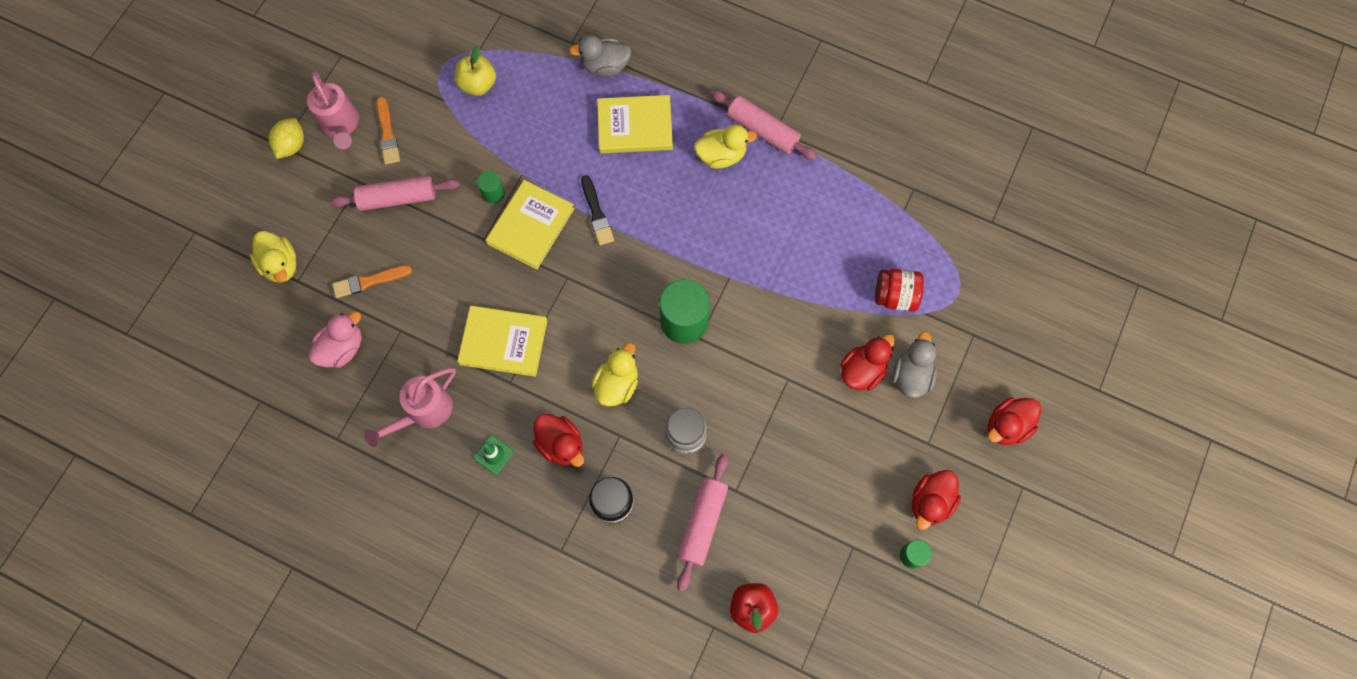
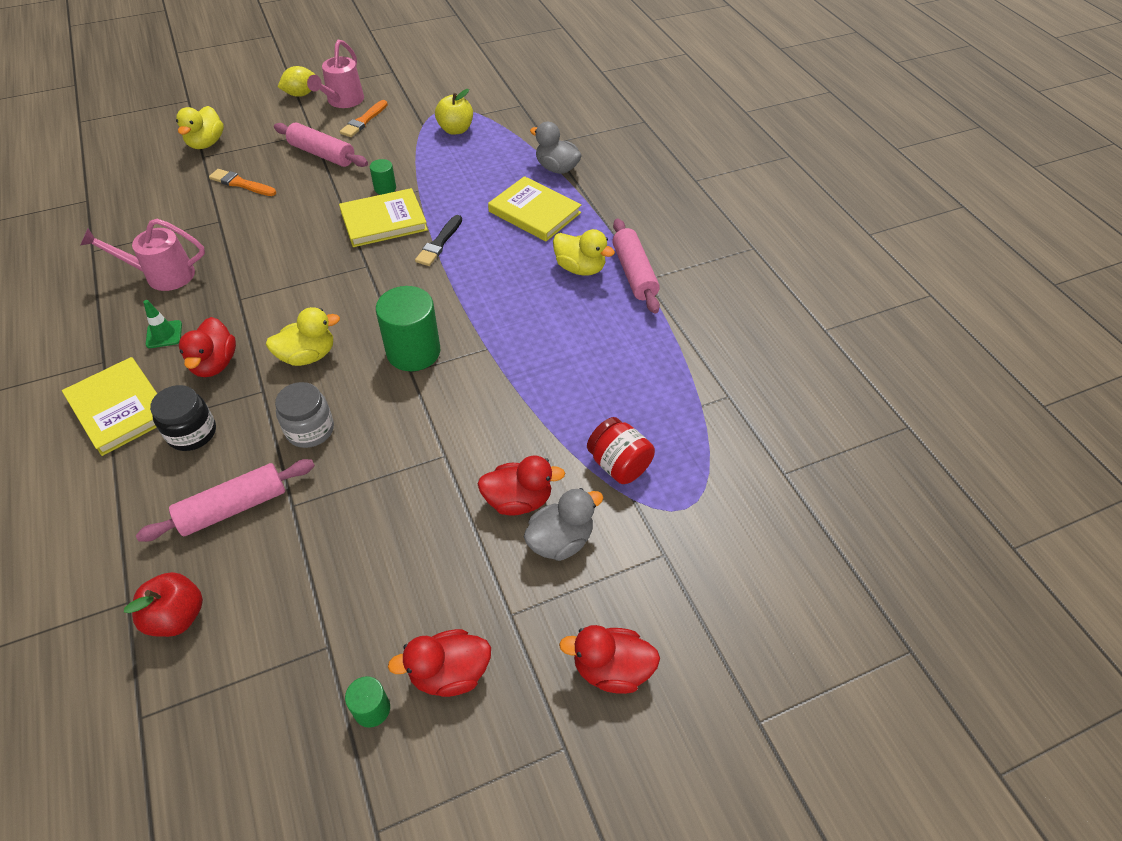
camera: 40 degrees right, 20 degrees down
pink duck [309,311,362,368] -> none
yellow book [457,306,547,377] -> yellow book moved to [62,357,157,456]

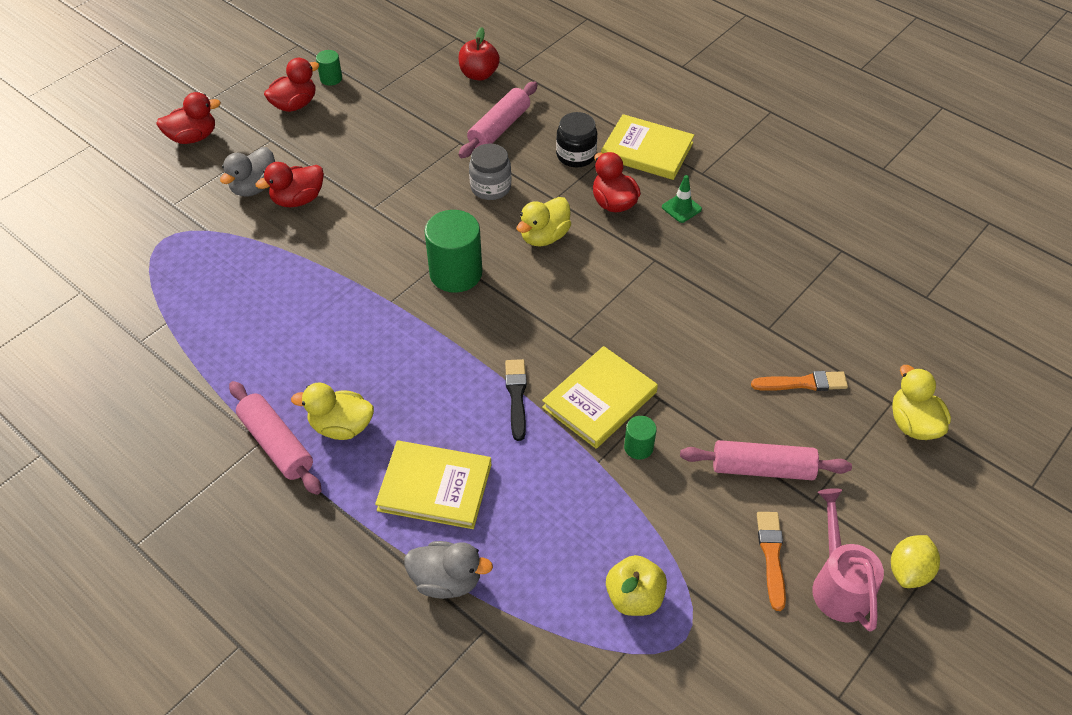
camera: 155 degrees right, 0 degrees up
pink watering can [80,219,205,291] -> none
red jar [587,417,655,484] -> none

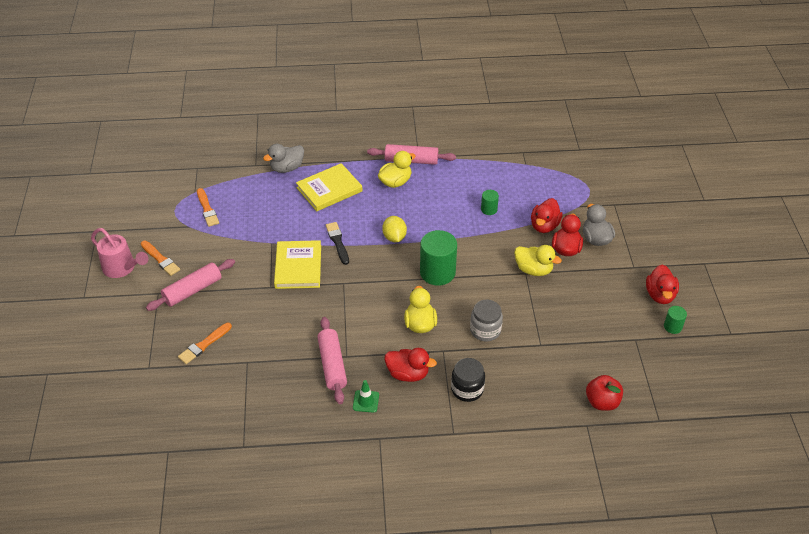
camera: 135 degrees right, 5 degrees down
red duck [156,92,221,144] -> red duck moved to [531,198,563,233]
pink rolling pin [459,81,537,158] -> pink rolling pin moved to [317,317,347,404]
black brush [505,359,527,441] -> black brush turned 150 degrees counterclockwise [326,222,349,265]
yellow book [601,114,694,180] -> none
yellow apple [606,555,667,616] -> orange brush [197,188,219,227]
green cylinder [624,416,657,459] -> green cylinder moved to [481,190,499,215]
yellow lemon [891,535,940,588] -> yellow lemon moved to [382,216,407,242]
yellow duck [892,365,951,440] -> yellow duck moved to [514,245,562,276]

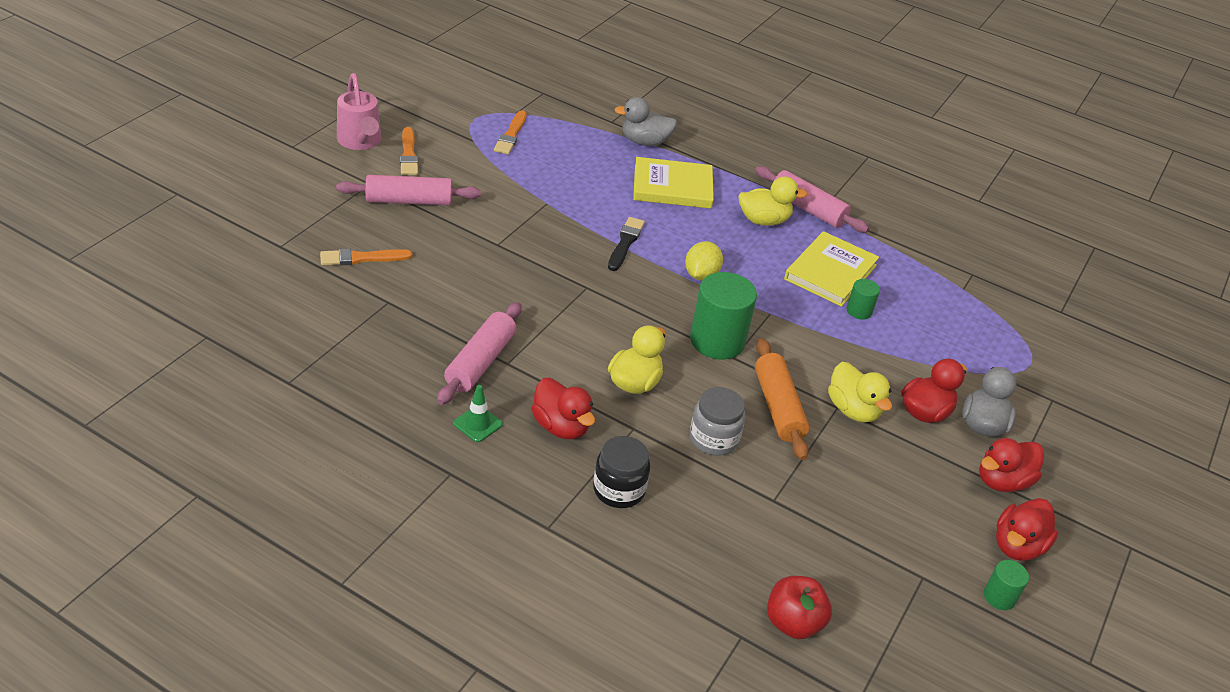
camera: 30 degrees right, 5 degrees down
yellow book [274,240,321,289] -> yellow book moved to [784,231,879,307]
red duck [531,198,563,233] -> red duck moved to [979,438,1044,492]
none -> orange rolling pin [755,338,809,460]

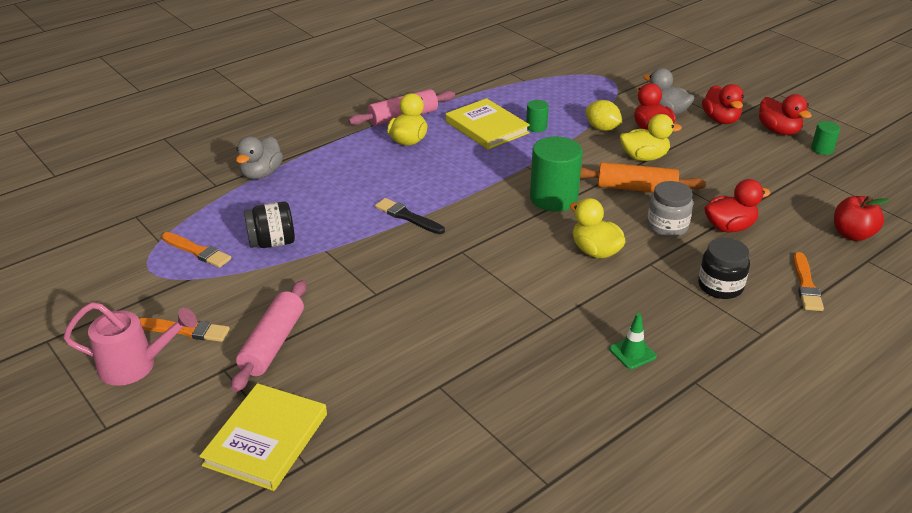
camera: 65 degrees left, 5 degrees down
orange brush [320,248,412,265] -> orange brush moved to [793,252,824,311]
pink rolling pin [437,302,522,405] -> none
red duck [531,378,595,439] -> red duck moved to [704,179,770,232]
yellow book [633,157,714,209] -> yellow book moved to [199,383,327,491]
yellow lemon [685,241,723,281] -> yellow lemon moved to [586,100,623,131]
none -> black jar [244,201,295,248]

